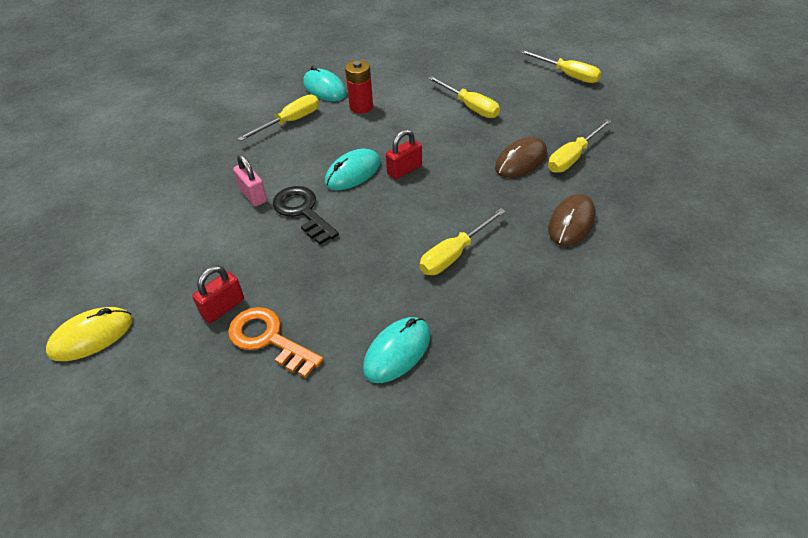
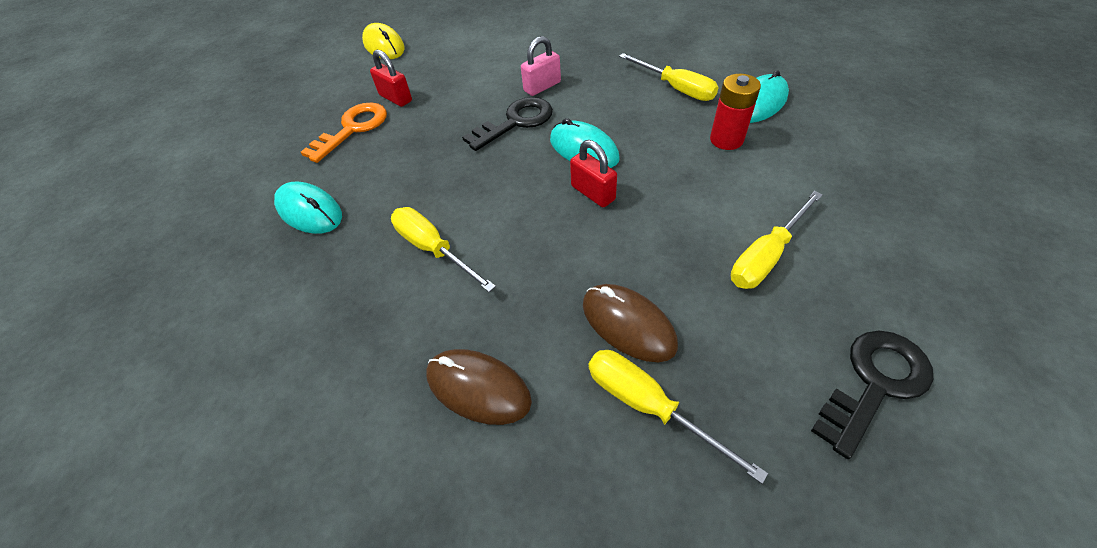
camera: 90 degrees right, 5 degrees up
yellow screwdriver [520,50,601,83] -> none
none -> black key [811,331,933,459]

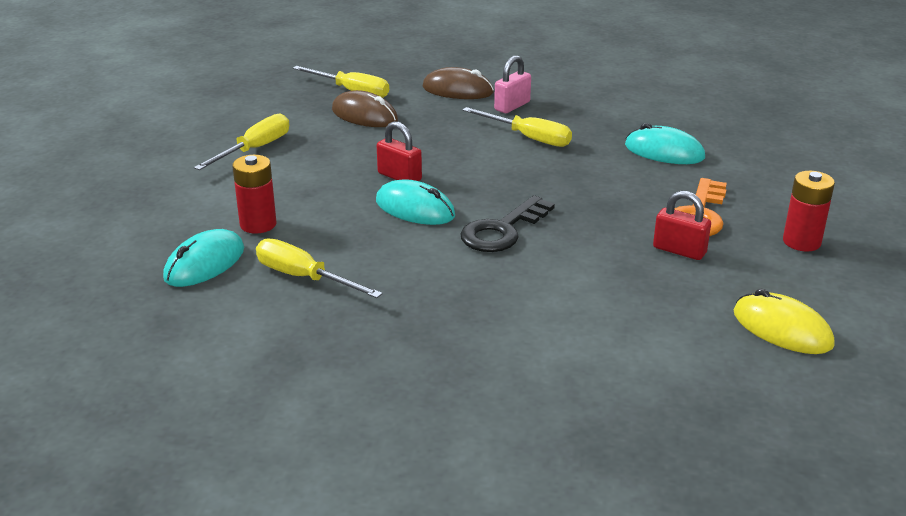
camera: 165 degrees right, 20 degrees down
pink padlock [521,36,561,96] -> pink padlock moved to [494,55,531,113]
black key [811,331,933,459] -> none
none -> red battery [783,171,835,252]

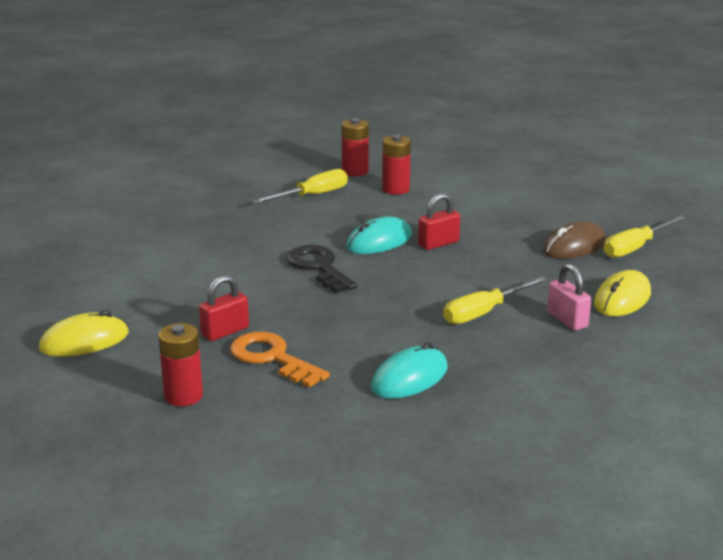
camera: 110 degrees right, 5 degrees down
turquoise mouse [163,229,244,287] -> red battery [342,118,369,176]
yellow screwdriver [194,113,289,170] -> none
brown mouse [422,67,494,99] -> yellow mouse [594,270,651,316]

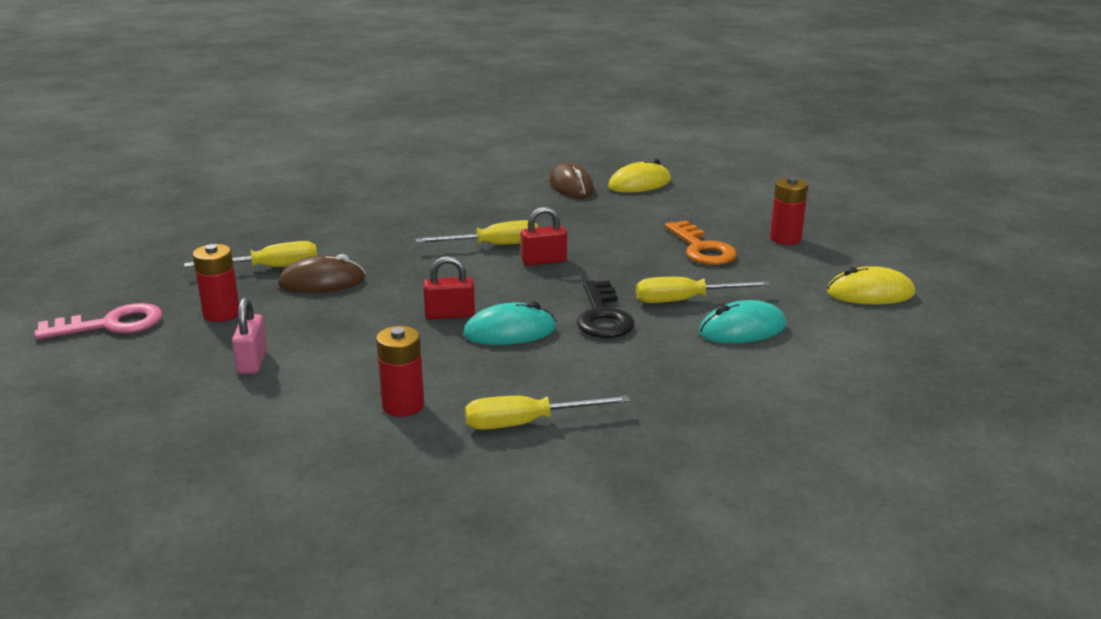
camera: 155 degrees left, 0 degrees up
red padlock [199,275,249,341] -> red padlock moved to [521,206,567,266]
red battery [342,118,369,176] -> red battery moved to [193,244,239,322]
turquoise mouse [371,342,448,399] -> turquoise mouse moved to [699,300,786,343]
pink padlock [547,264,591,331] -> pink padlock moved to [232,297,267,374]
yellow mouse [594,270,651,316] -> yellow mouse moved to [608,159,671,193]
none -> pink key [34,303,163,339]
none -> brown mouse [549,162,594,198]
none -> yellow screwdriver [636,277,771,303]

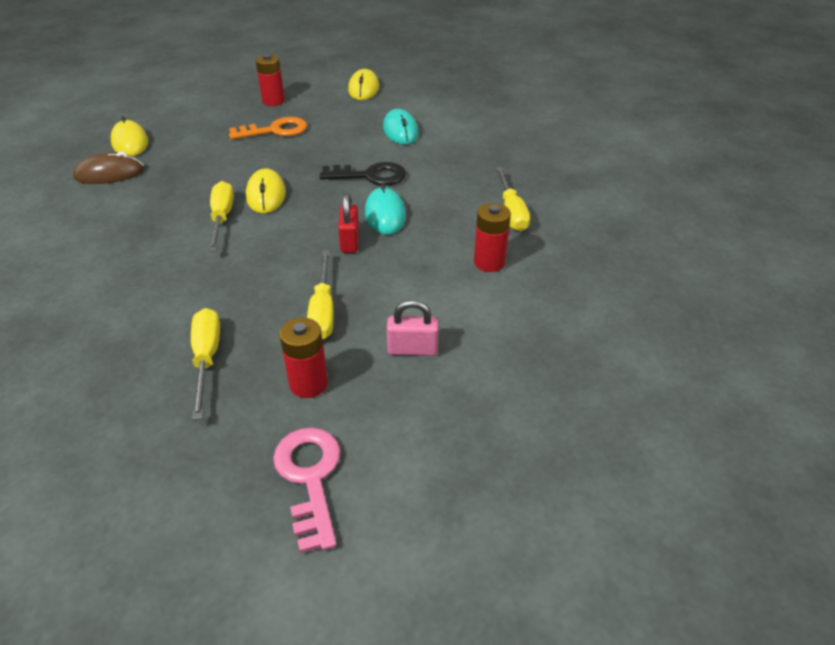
camera: 85 degrees left, 15 degrees up
brown mouse [278,254,366,293] -> none
red padlock [521,206,567,266] -> yellow mouse [246,168,286,214]
yellow screwdriver [636,277,771,303] -> yellow screwdriver moved to [307,250,334,340]

